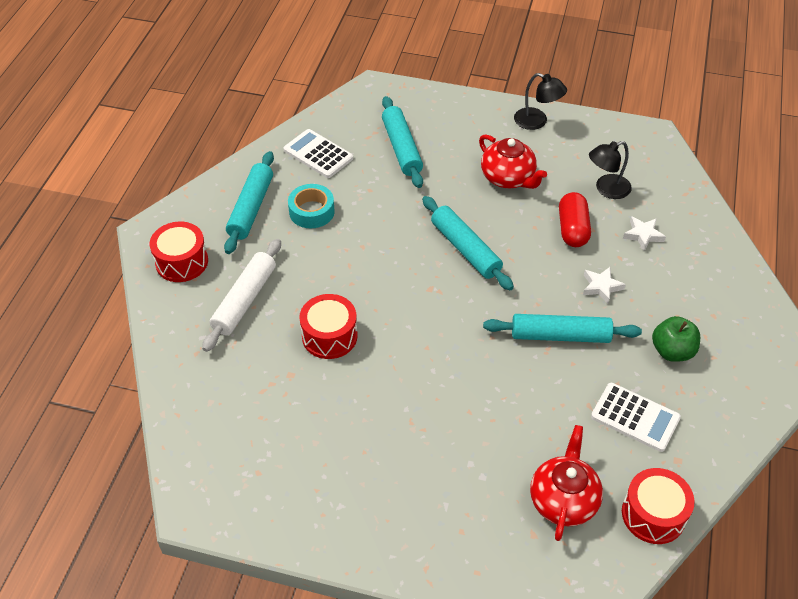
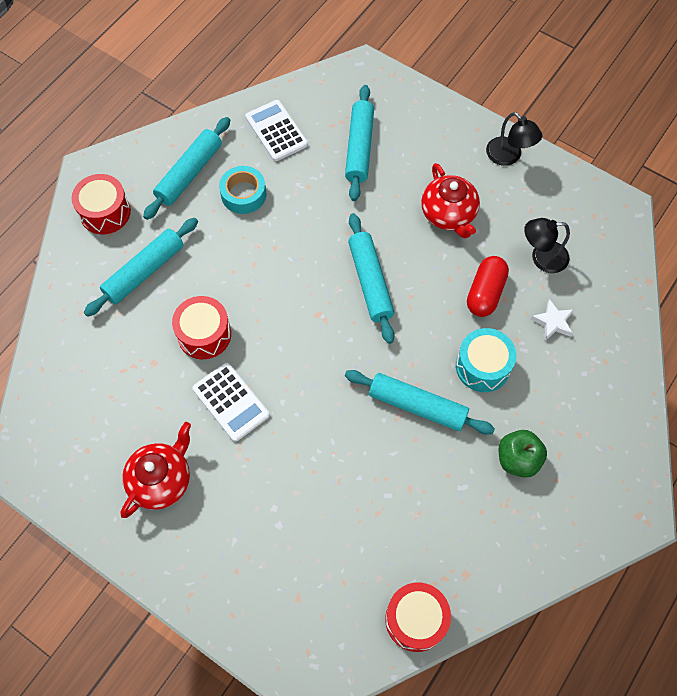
camera: 20 degrees right, 15 degrees up
white rolling pin [202,239,281,352] -> turquoise rolling pin [84,218,198,317]
red teapot [530,425,603,541] -> red teapot moved to [120,422,191,518]
white star [583,267,626,304] -> turquoise drum [456,328,516,392]
white calculator [591,383,681,452] -> white calculator moved to [192,363,270,442]

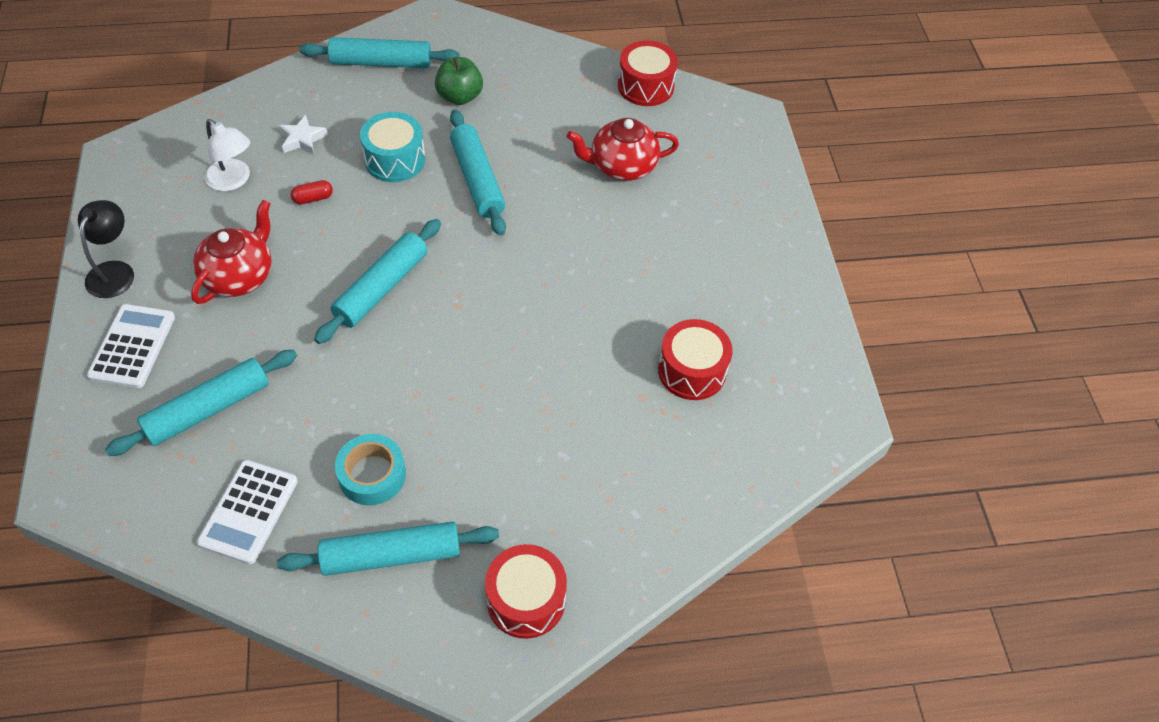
camera: 135 degrees left, 10 degrees down
turquoise rolling pin [84,218,198,317] -> turquoise rolling pin moved to [299,37,460,68]
red teapot [120,422,191,518] -> red teapot moved to [567,118,679,181]
red drum [172,296,231,359] -> red drum moved to [658,319,733,400]
white calculator [192,363,270,442] -> white calculator moved to [87,304,175,388]
red capsule [467,256,509,317] -> red capsule [291,180,333,204], size x0.53
black lamp [524,218,570,273] -> white lamp [205,119,250,191]

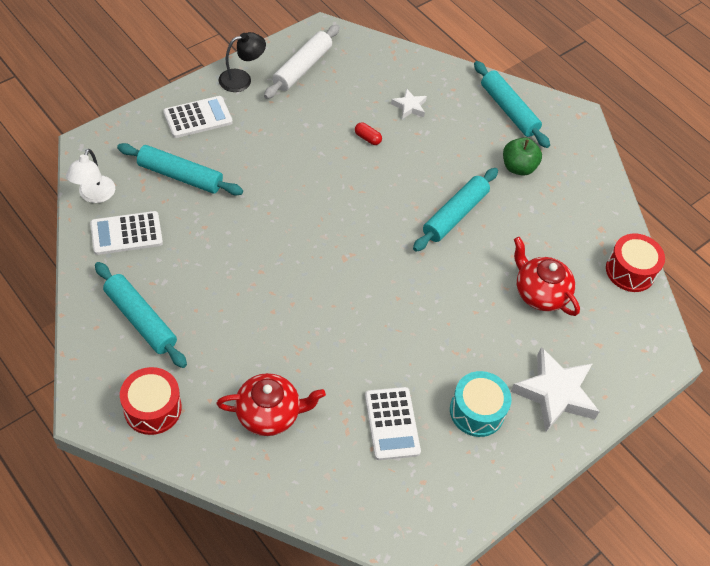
camera: 55 degrees right, 0 degrees up
red teapot [191,200,272,304] -> red teapot moved to [217,373,326,436]
white lamp [205,119,250,191] -> white lamp moved to [66,149,115,203]
turquoise rolling pin [314,219,441,344] -> none
turquoise tape [335,434,406,505] -> none
turquoise drum [360,112,425,182] -> turquoise drum moved to [450,371,512,437]
red drum [658,319,733,400] -> white calculator [365,387,421,460]
none -> white rolling pin [264,25,339,99]
none -> white star [510,347,600,432]

